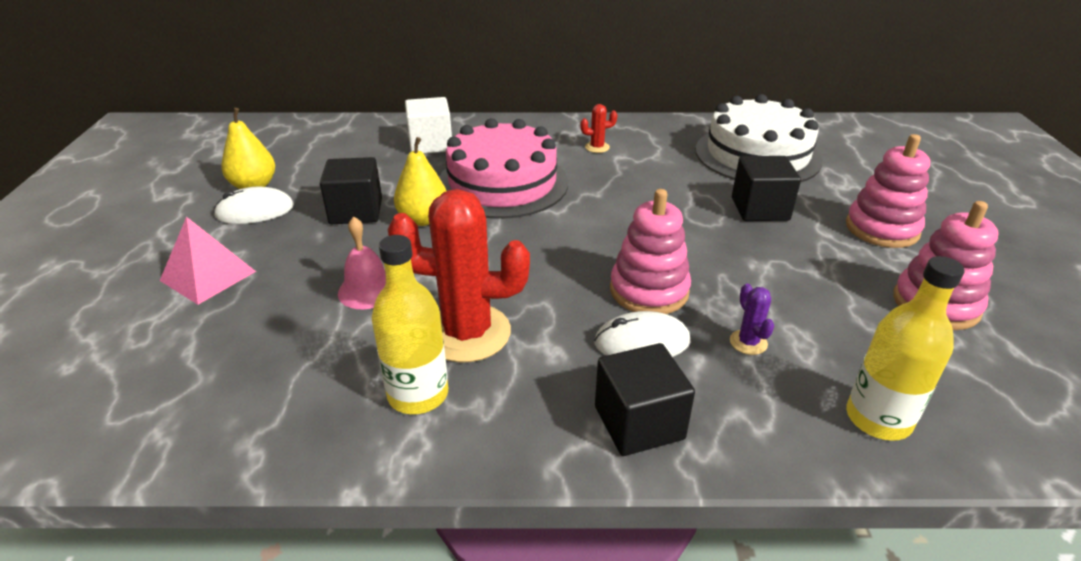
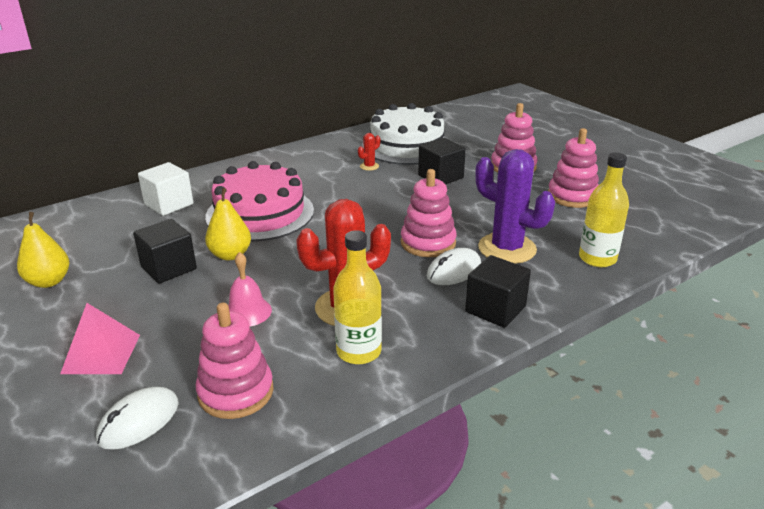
camera: 35 degrees left, 5 degrees down
white mouse [213,187,294,224] -> white mouse moved to [96,387,179,450]
red cactus [580,104,617,153] -> red cactus moved to [358,133,380,171]
purple cactus [730,284,774,355] -> purple cactus [475,149,555,264], size x2.40
none -> pink stacking toy [196,303,274,419]

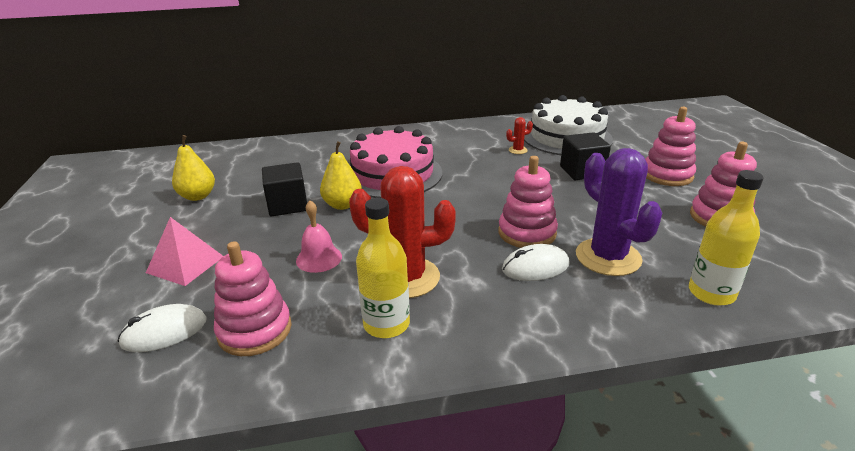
camera: 25 degrees right, 0 degrees up
white cube [138,162,193,216] -> none
black cube [465,255,531,328] -> none

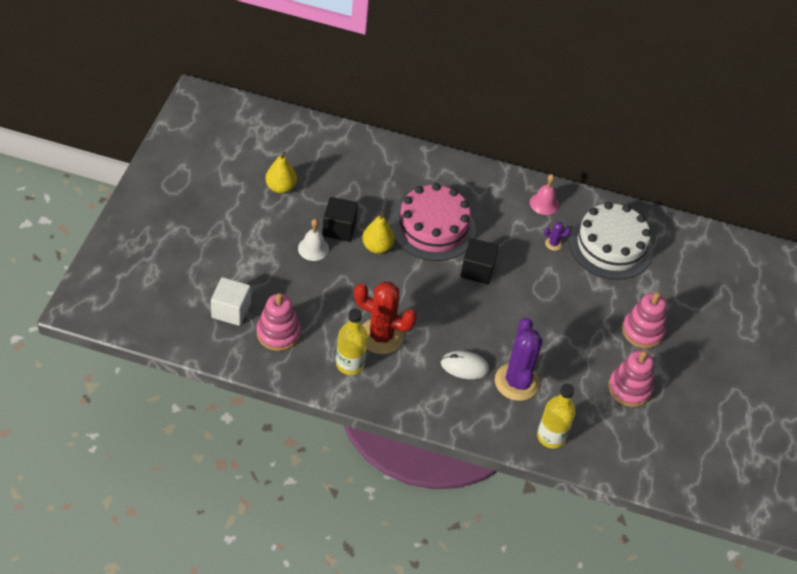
camera: 20 degrees right, 20 degrees up
white mouse [117,304,207,352] -> white cube [211,277,251,326]
pink pyramid [146,217,223,286] -> none
pink bell [296,200,342,273] -> pink bell moved to [530,174,559,215]
pink stacking toy [498,156,558,248] -> none
red cactus [506,117,533,154] -> purple cactus [544,222,571,251]
black cube [560,132,611,180] -> black cube moved to [460,238,499,284]
none -> white bell [298,219,329,261]

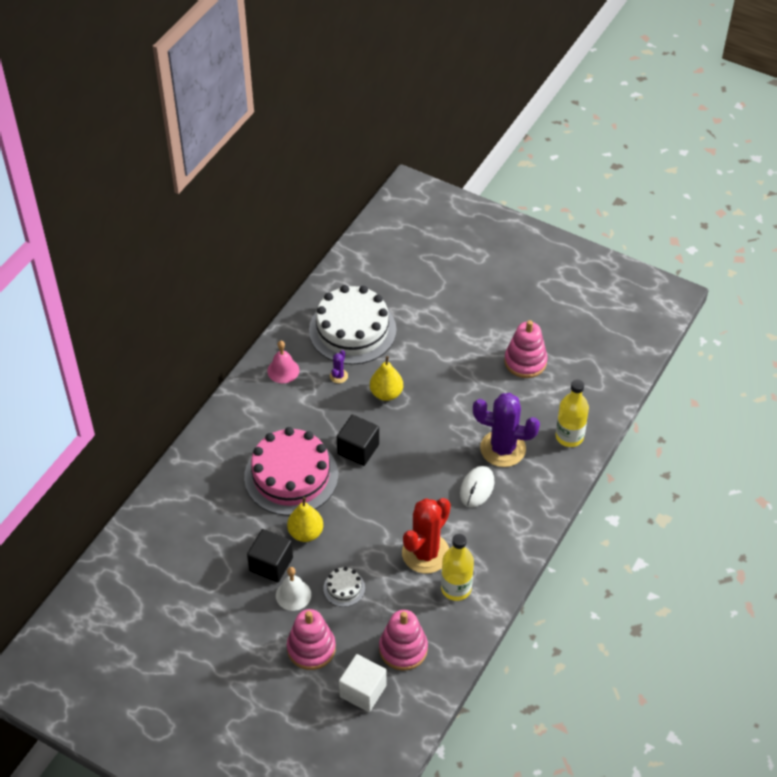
camera: 70 degrees left, 0 degrees up
yellow pear [265,151,297,193] -> yellow pear moved to [370,356,403,401]
pink stacking toy [622,292,666,348] -> pink stacking toy moved to [287,609,336,670]
none -> white cake [323,567,365,607]

